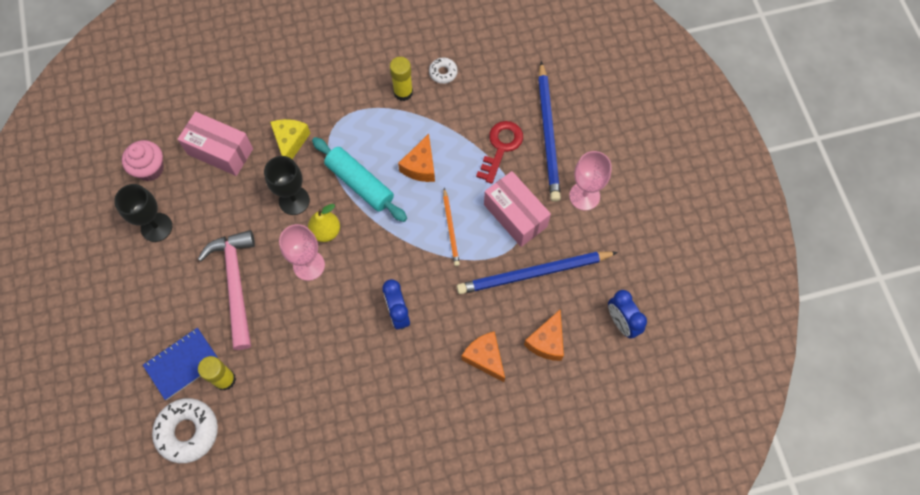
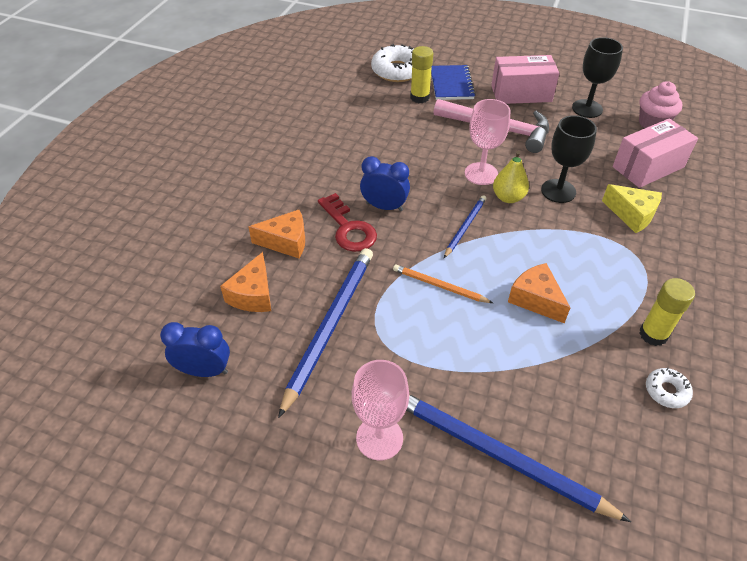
camera: 125 degrees right, 20 degrees down
turquoise rolling pin [312,137,407,222] -> none
red key [476,121,523,184] -> red key moved to [318,193,377,252]
pink box [484,171,551,247] -> pink box moved to [491,55,560,104]
orange cheese [524,310,564,361] -> orange cheese turned 135 degrees counterclockwise [220,252,271,312]
none -> blue pencil [444,195,487,258]

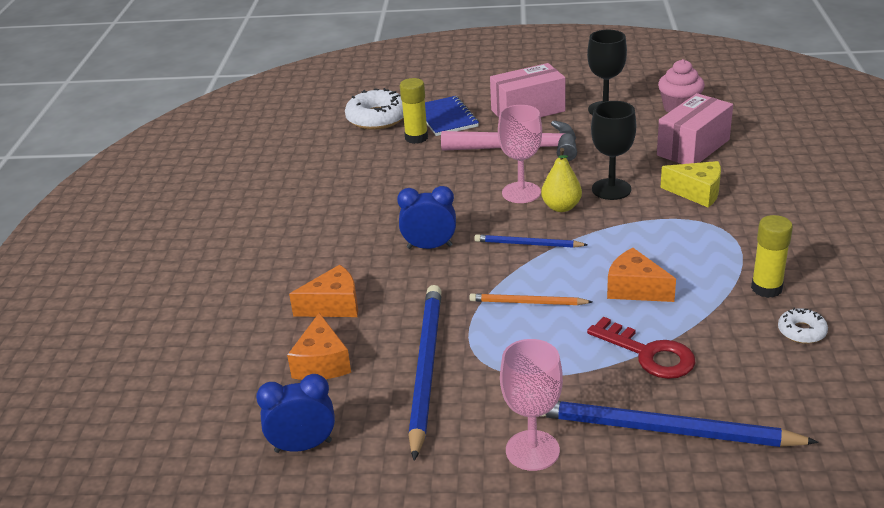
camera: 15 degrees left, 15 degrees down
red key [318,193,377,252] -> red key moved to [587,317,696,379]
blue pencil [444,195,487,258] -> blue pencil turned 90 degrees counterclockwise [474,234,588,248]

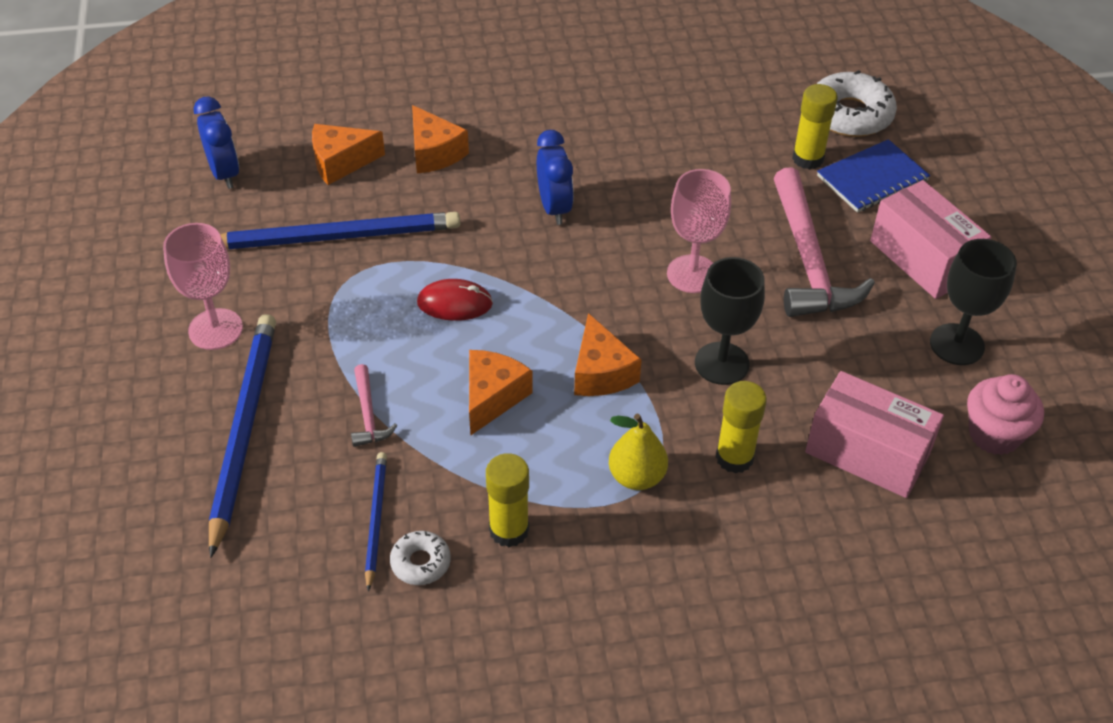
camera: 75 degrees right, 15 degrees up
orange pencil [469,293,592,305] -> red mouse [417,279,493,321]
blue pencil [474,234,588,248] -> blue pencil moved to [365,452,387,592]
yellow pear [541,148,582,212] -> yellow pear moved to [609,414,668,490]
red key [587,317,696,379] -> pink hammer [351,364,397,447]
yellow cheese [660,161,721,208] -> yellow glue stick [716,381,767,474]
none -> orange cheese [574,313,642,396]

